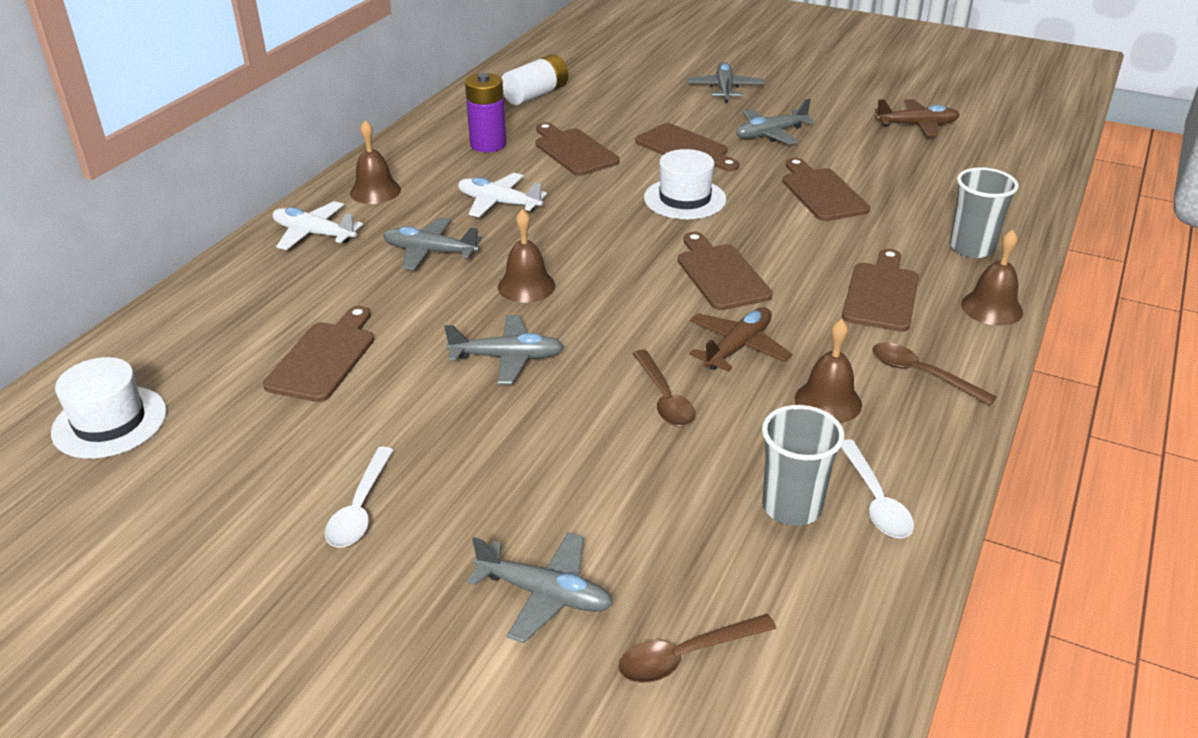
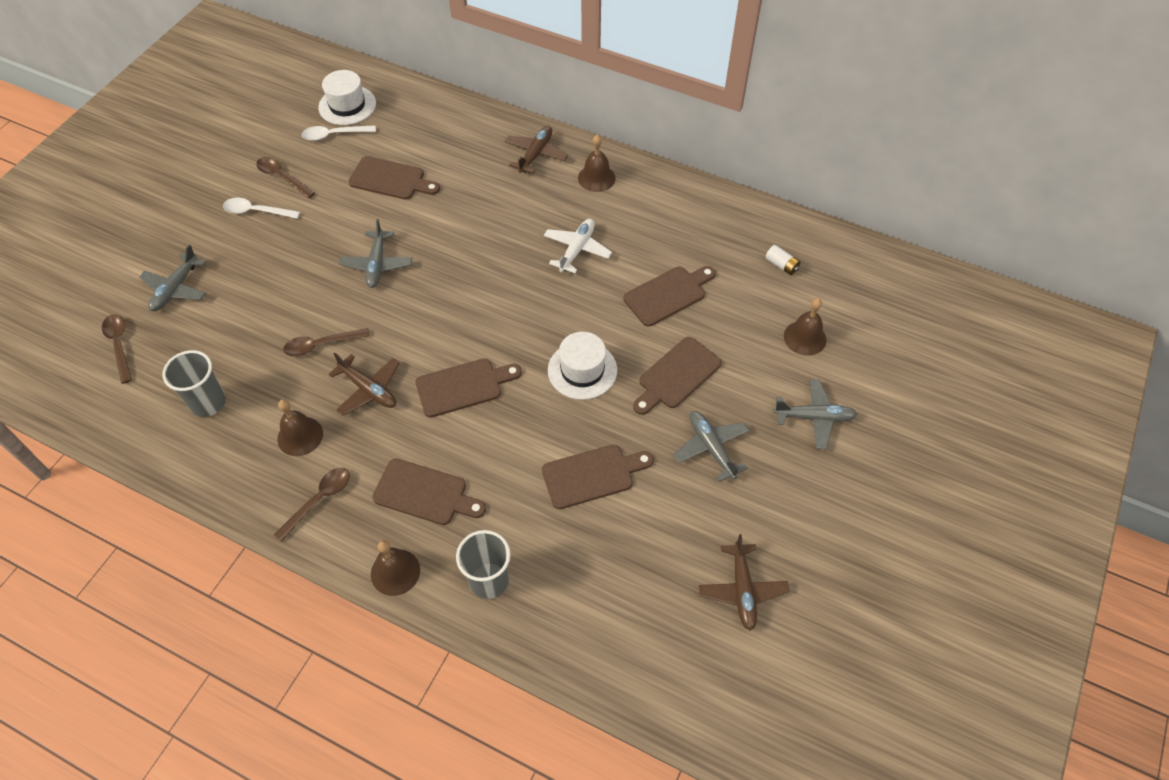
camera: 90 degrees right, 20 degrees up
white plane [273,201,363,250] -> brown plane [505,126,568,174]
grey plane [383,217,482,270] -> none
purple battery [465,73,506,152] -> none
brown bell [498,209,555,303] -> brown bell moved to [784,298,826,356]
white battery [502,54,568,105] -> white battery [765,245,800,275], size x0.53
white spoon [841,439,914,538] -> white spoon moved to [302,125,376,141]
none -> brown spoon [256,157,315,199]

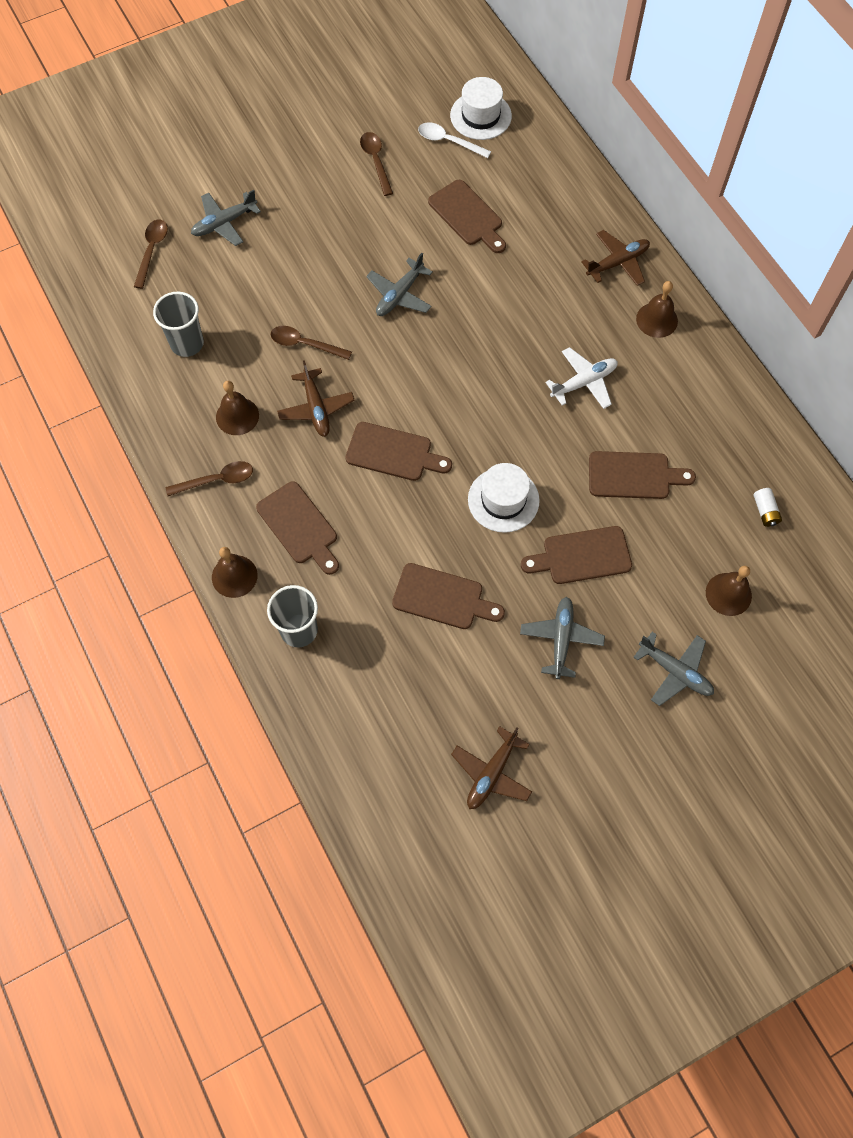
camera: 35 degrees right, 10 degrees up
white spoon [223,198,300,219] -> none

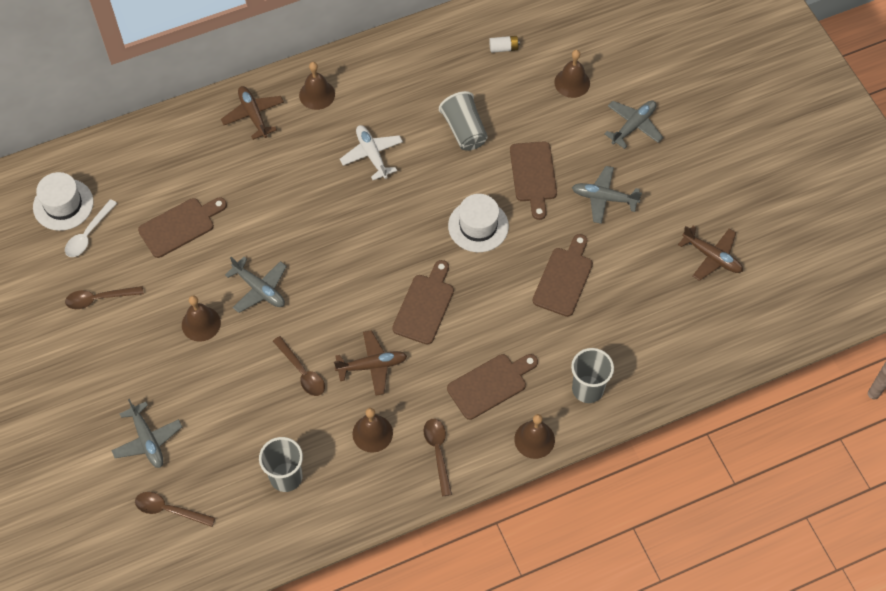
camera: 85 degrees left, 5 degrees down
brown spoon [270,326,352,360] -> brown spoon turned 60 degrees counterclockwise [273,336,325,396]
brown cutting board [589,451,696,499] -> grey cup [439,91,488,151]
none -> brown bell [182,295,221,342]

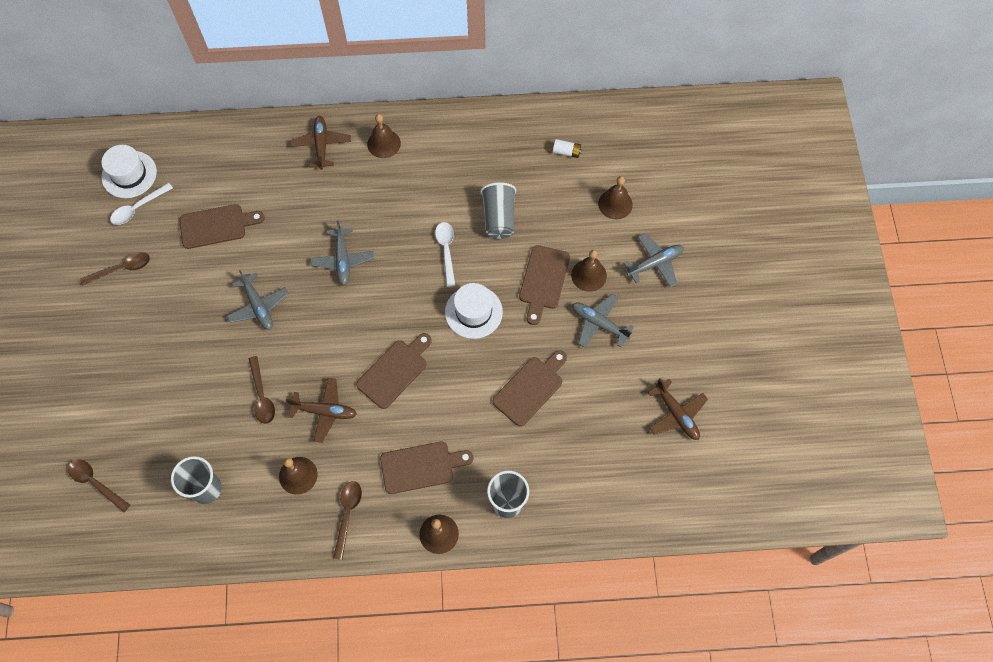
camera: 20 degrees right, 5 degrees up
brown spoon [65,286,144,309] -> brown spoon turned 150 degrees clockwise [80,252,150,286]
grey plane [111,399,182,468] -> grey plane moved to [310,220,374,285]
brown bell [182,295,221,342] -> brown bell moved to [571,250,607,292]
white plane [340,125,403,180] -> none
none -> white spoon [435,222,455,287]

